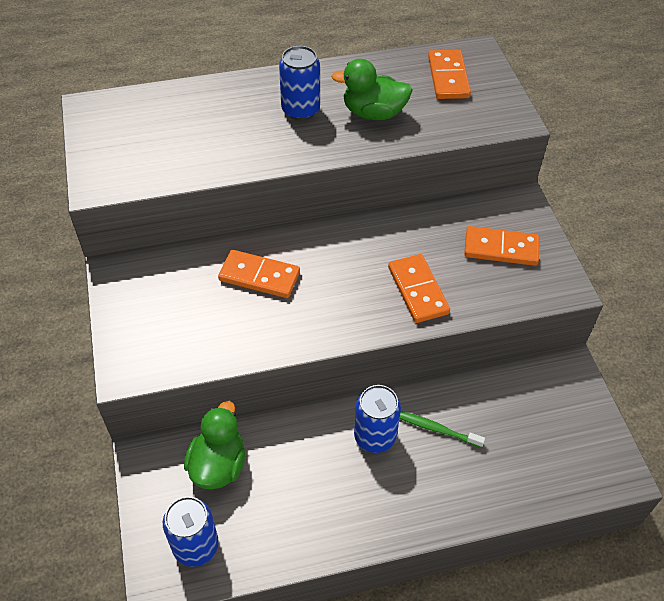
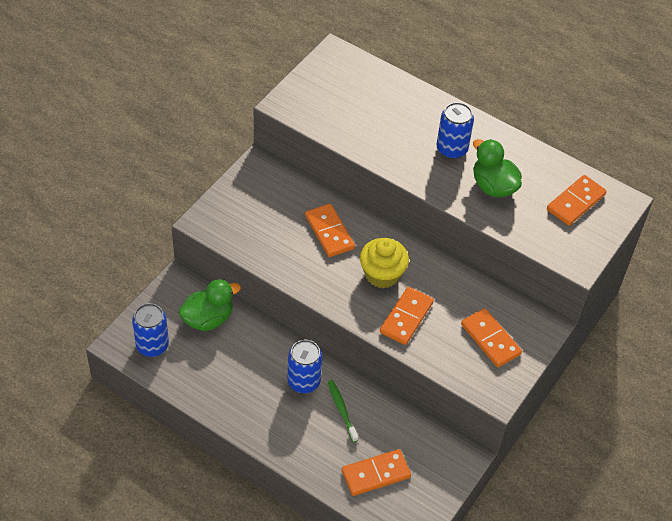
camera: 45 degrees right, 0 degrees up
none -> orange domino [342,449,411,496]
none -> yellow cupcake [360,238,409,288]

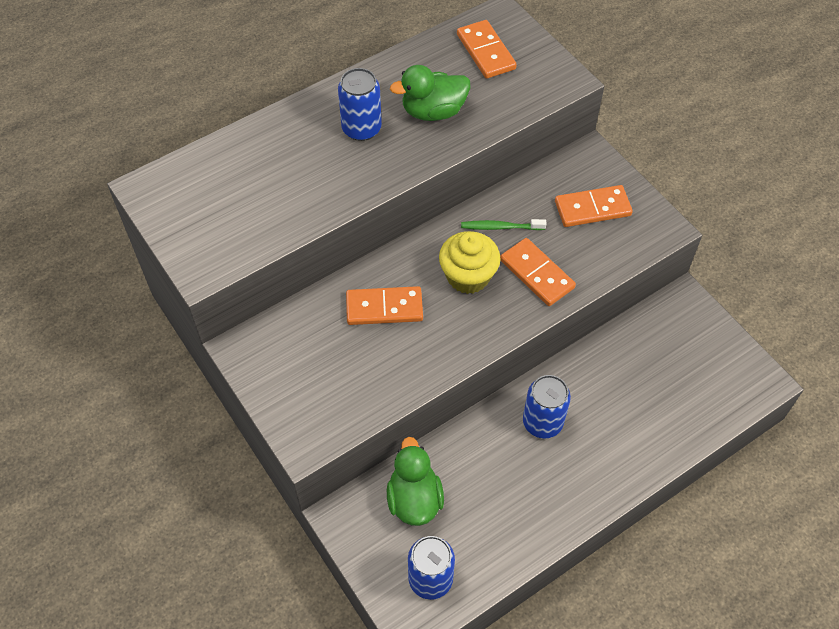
camera: 65 degrees left, 5 degrees up
green toothbrush [328,380,358,442] -> green toothbrush moved to [461,219,547,230]
orange domino [342,449,411,496] -> none

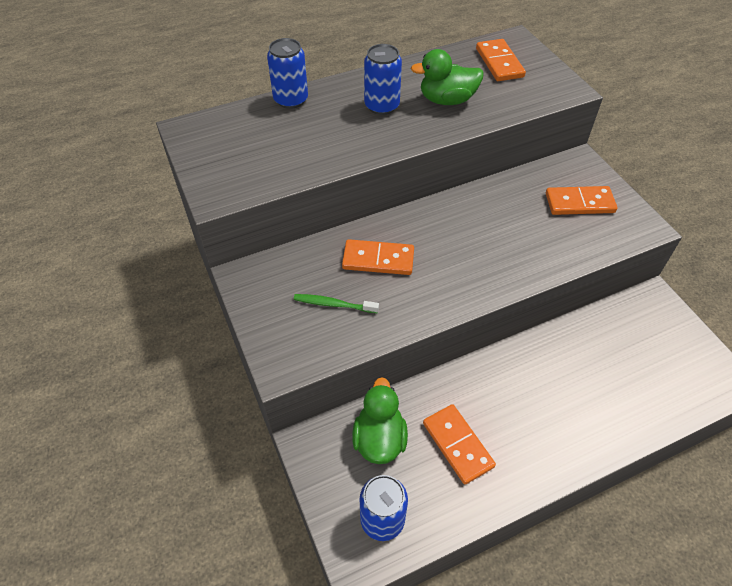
camera: 10 degrees right, 5 degrees down
yellow cupcake [439,231,501,294] -> none
green toothbrush [461,219,547,230] -> green toothbrush moved to [294,294,379,313]
orange domino [500,238,576,306] -> orange domino moved to [423,404,496,485]
blue can [523,375,571,439] -> blue can moved to [267,38,308,109]

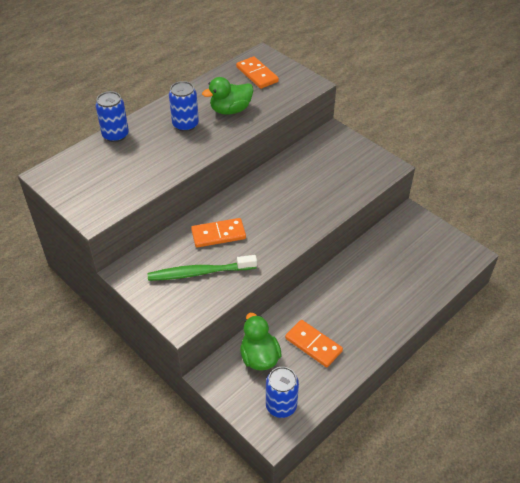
camera: 20 degrees left, 5 degrees down
green toothbrush [294,294,379,313] -> green toothbrush [148,255,257,281], size x1.72
orange domino [546,186,617,215] -> none

